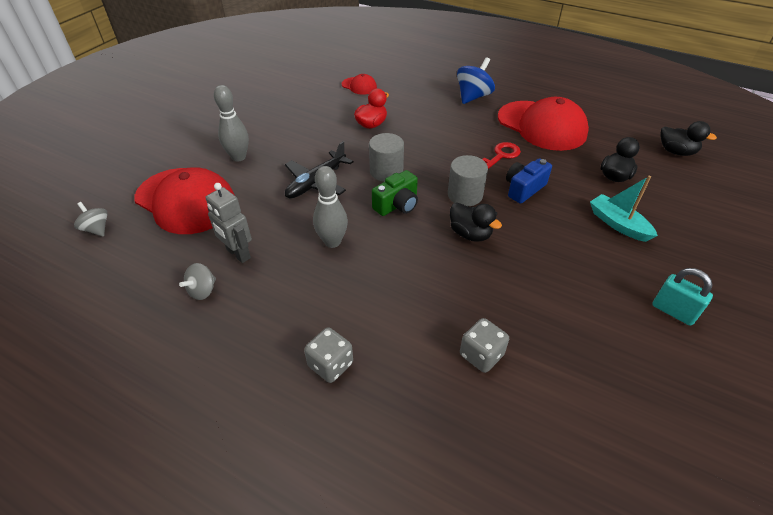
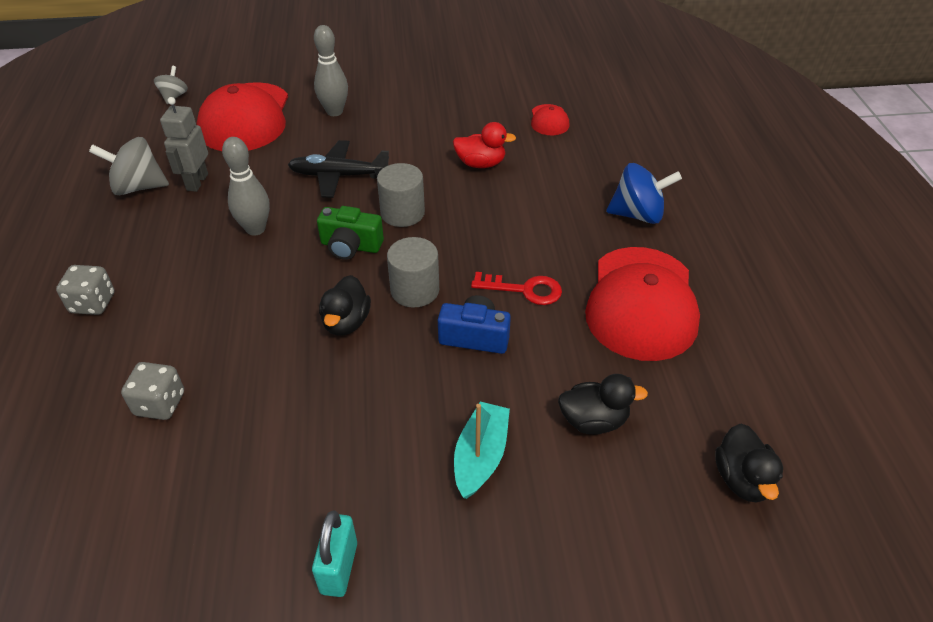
camera: 55 degrees right, 0 degrees up
grey spinning top [179,263,216,300] -> grey spinning top [89,137,169,195], size x1.70

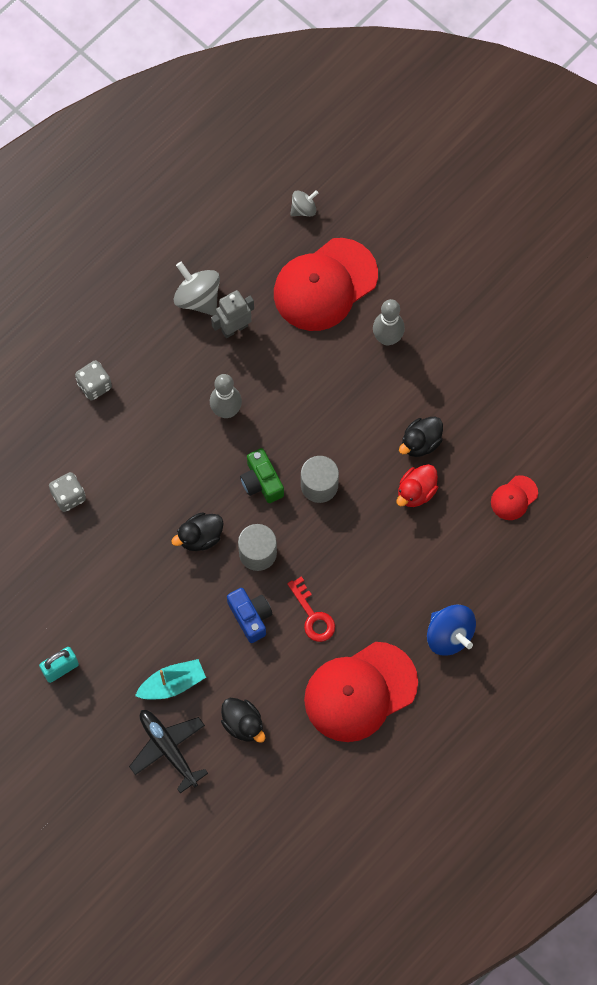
camera: 50 degrees right, 25 degrees up
black plane [288,140,389,198] -> black plane moved to [129,710,208,793]
red duck [453,122,516,168] -> red duck turned 75 degrees clockwise [397,464,438,507]
black duck [715,424,783,503] -> black duck moved to [399,416,443,457]

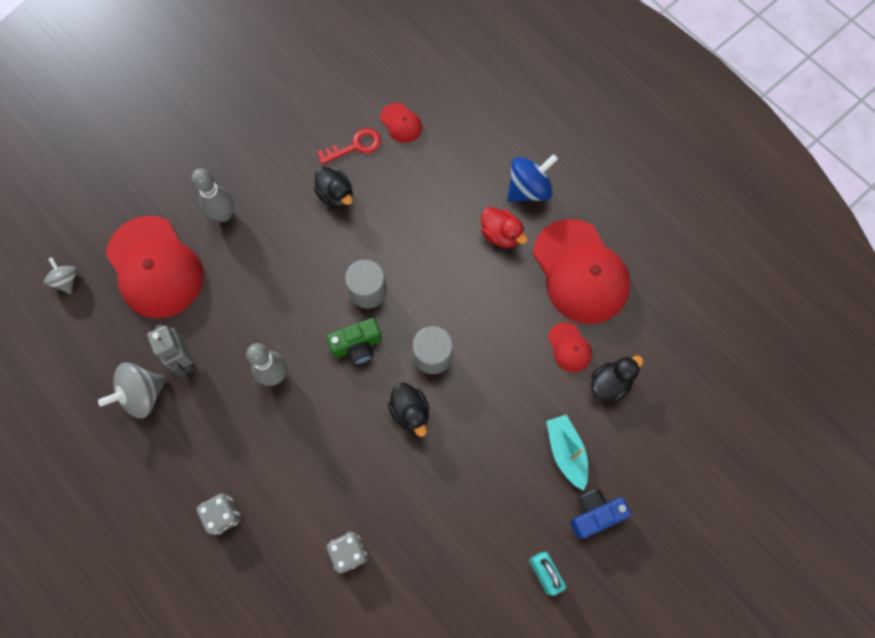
camera: 85 degrees left, 0 degrees up
black plane [129,710,208,793] -> none
blue camera [227,588,272,643] -> blue camera moved to [570,489,631,539]
red key [287,576,335,642] -> red key moved to [317,128,381,165]
red duck [397,464,438,507] -> red duck moved to [481,207,527,248]
none -> red cap [548,322,592,372]

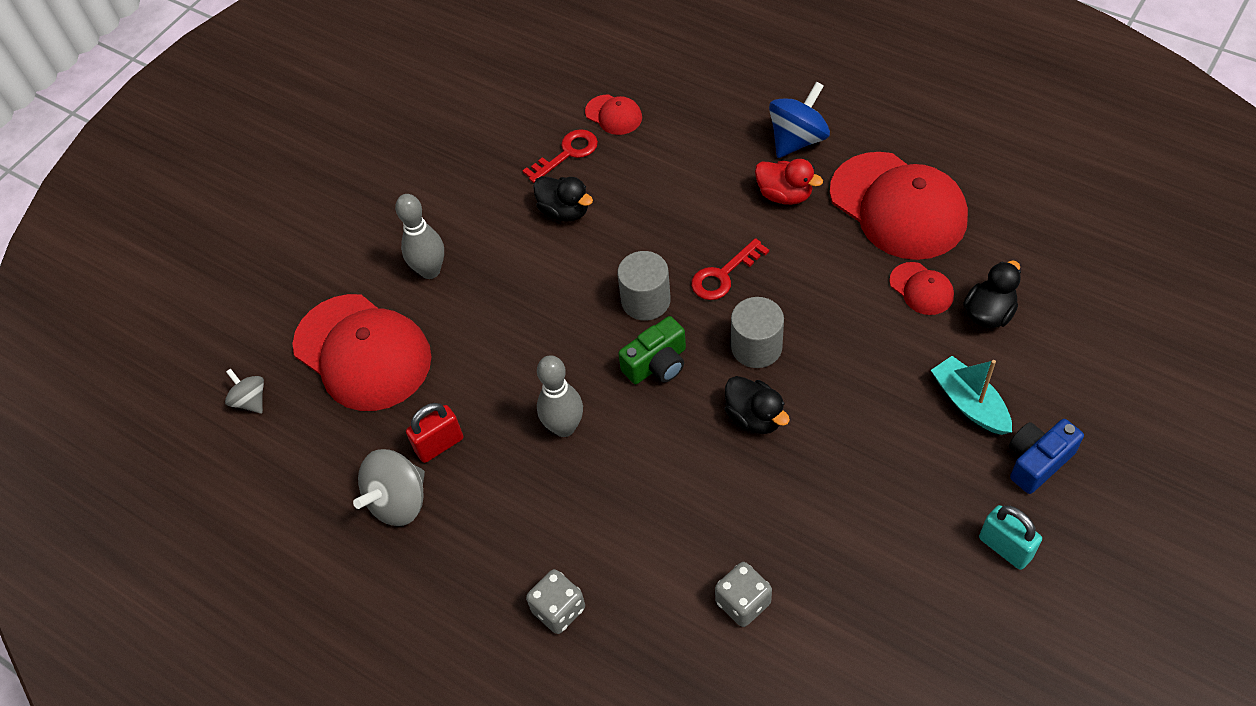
camera: 10 degrees left, 15 degrees down
grey robot [147,324,195,377] -> red padlock [406,403,463,463]
none -> red key [691,238,769,300]

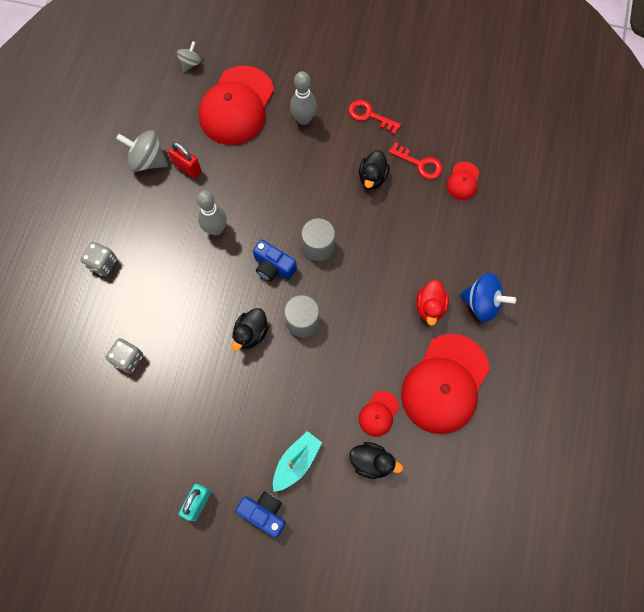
camera: 65 degrees right, 15 degrees up
green camera [618,316,686,384] -> blue camera [253,239,297,282]
red key [691,238,769,300] -> red key moved to [349,100,401,135]

